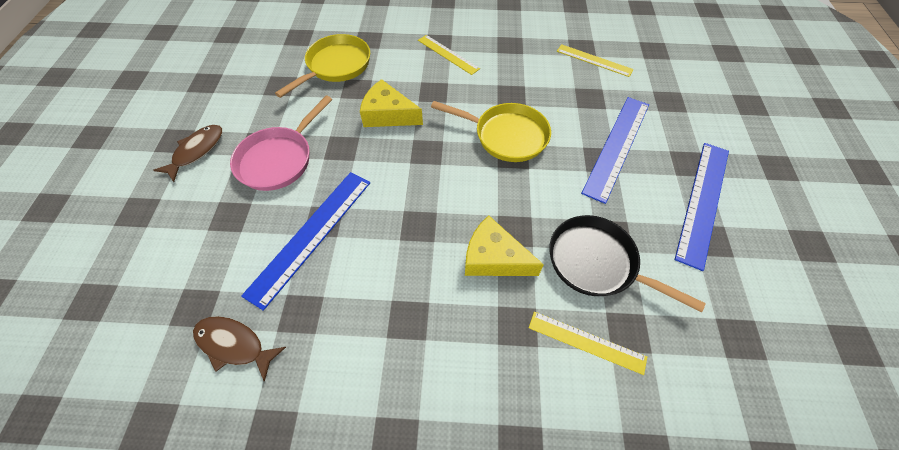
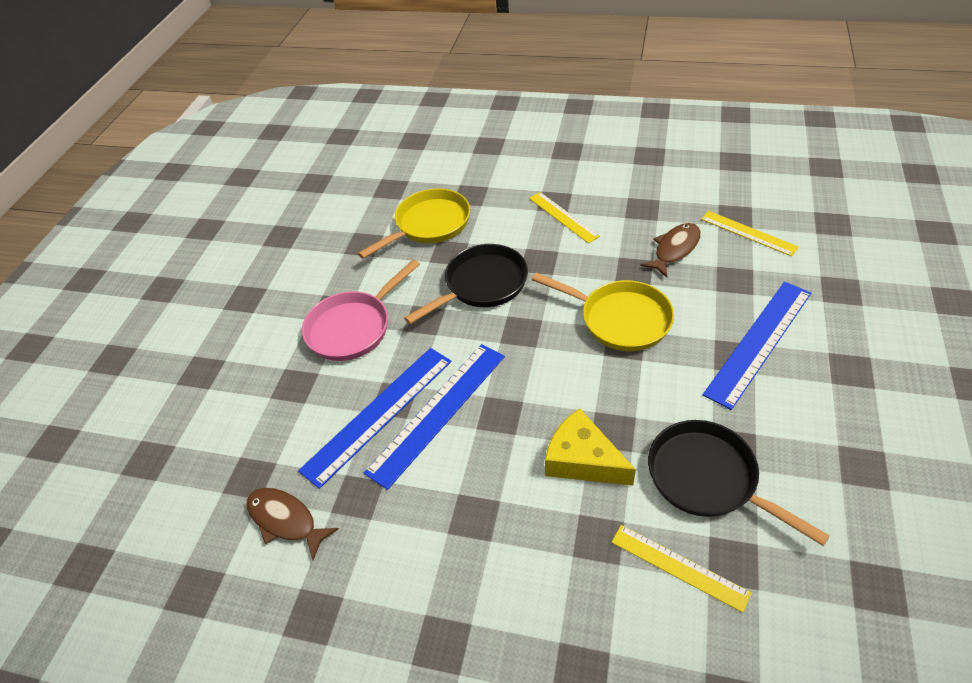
camera: 15 degrees right, 10 degrees down
brown fish [154,125,222,182] -> brown fish moved to [640,223,701,278]
yellow cheese [360,79,423,127] -> black pan [404,244,528,324]
blue ruler [675,143,729,271] -> blue ruler moved to [364,344,505,490]

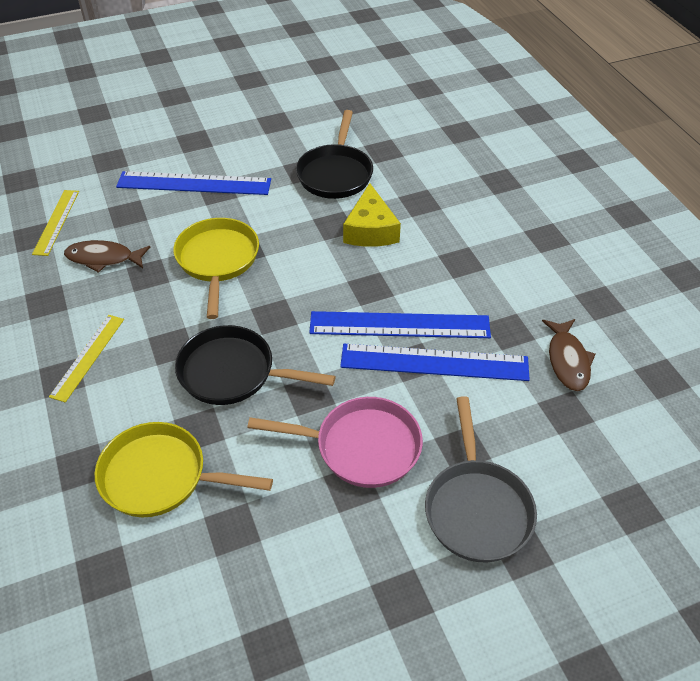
camera: 130 degrees left, 0 degrees up
yellow ruler [612,525,751,613] -> none
none -> grey pan [425,396,537,562]

